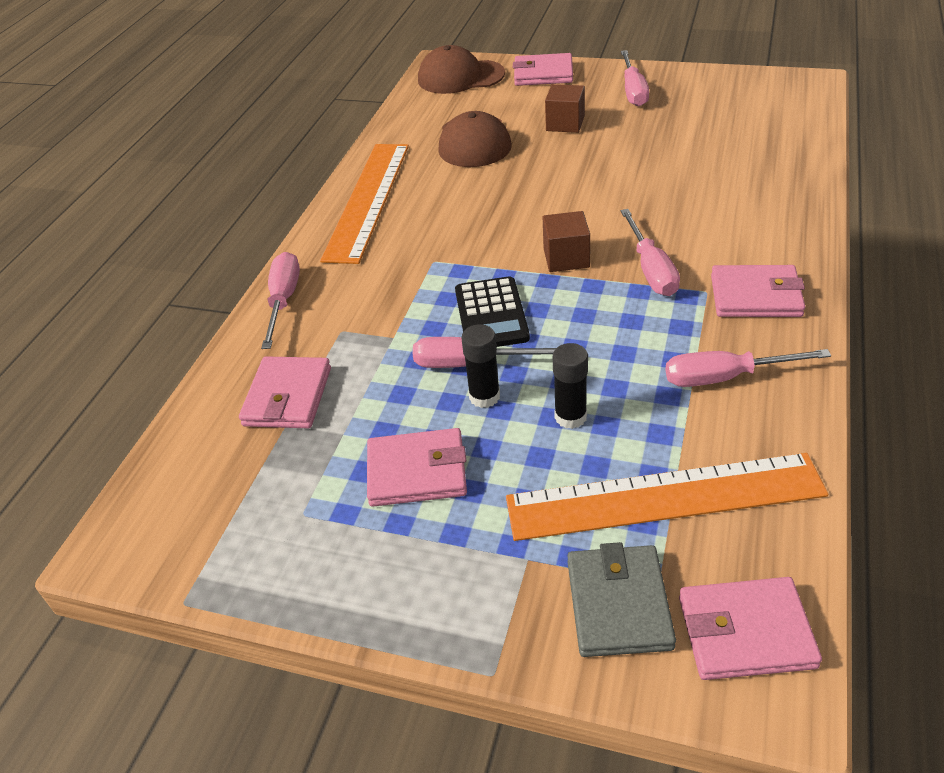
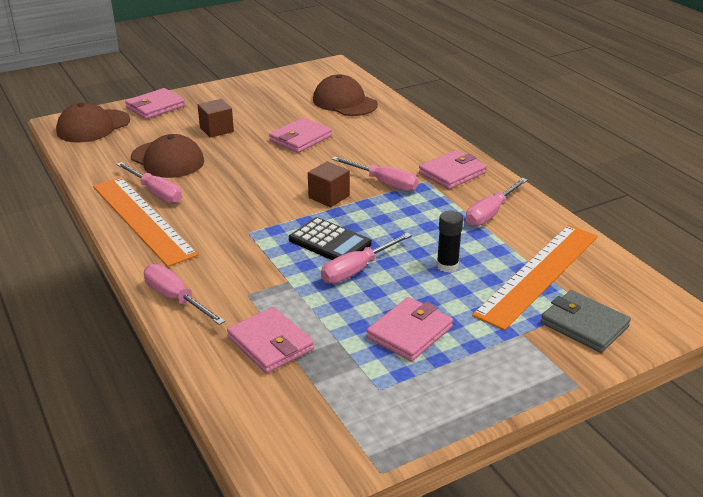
camera: 50 degrees left, 10 degrees down
black glue stick [461,324,500,408] -> none
pink screwdriver [621,50,649,107] -> pink screwdriver moved to [116,162,182,204]
pink wallet [679,577,822,680] -> pink wallet moved to [269,118,332,153]
none -> brown cap [313,74,378,116]

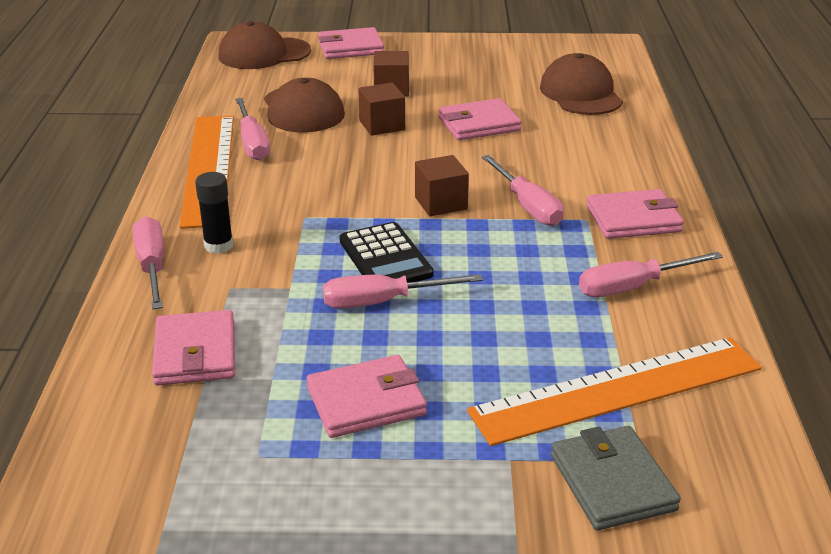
camera: 30 degrees right, 0 degrees up
black glue stick [437,211,463,273] -> black glue stick moved to [195,172,233,254]
none -> brown cube [358,83,405,136]

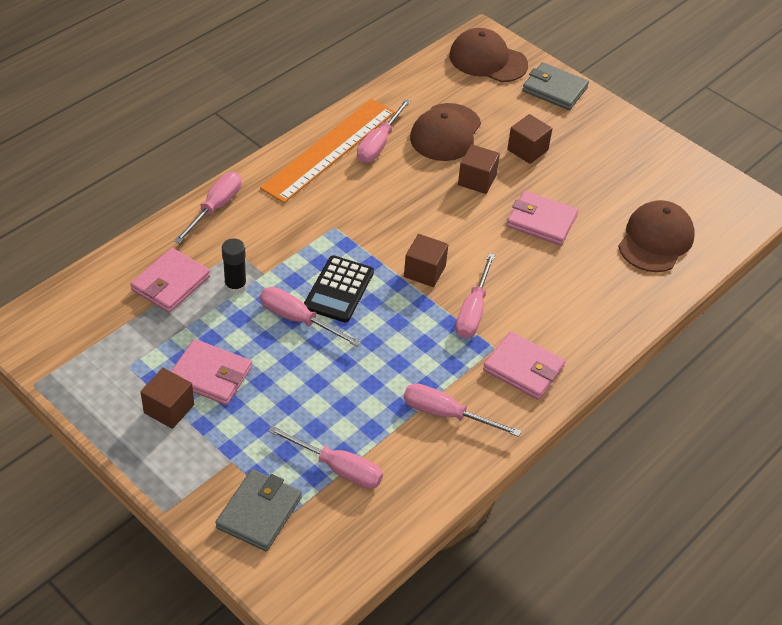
camera: 40 degrees right, 15 degrees up
black glue stick [195,172,233,254] -> black glue stick moved to [222,238,247,295]
pink wallet [318,27,384,59] -> grey wallet [522,62,589,110]
orange ruler [467,337,762,446] -> pink screwdriver [268,426,383,489]
none -> brown cube [141,368,194,429]

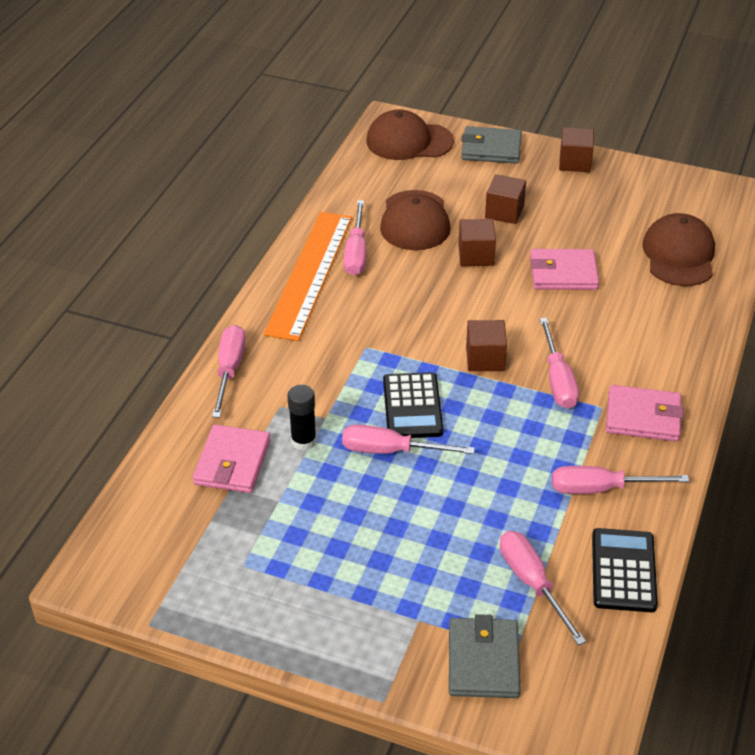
camera: 20 degrees left, 5 degrees down
brown cube [141,368,194,429] -> brown cube moved to [559,127,594,172]
pink wallet [171,339,252,405] -> none
pink screwdriver [268,426,383,489] -> pink screwdriver turned 120 degrees counterclockwise [500,531,586,645]
none -> black calculator [592,528,658,612]

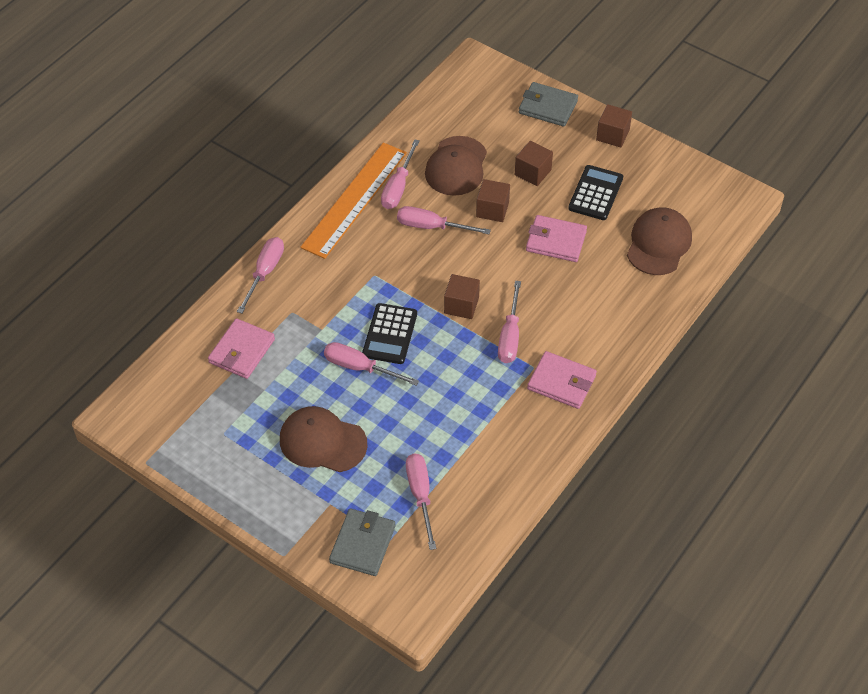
camera: 15 degrees right, 10 degrees up
black glue stick [287,385,317,451] -> none
brown cap [366,109,454,160] -> brown cap moved to [280,406,367,472]
pink screwdriver [552,466,689,494] -> pink screwdriver moved to [397,206,491,234]
black calculator [592,528,658,612] -> black calculator moved to [568,165,623,220]

